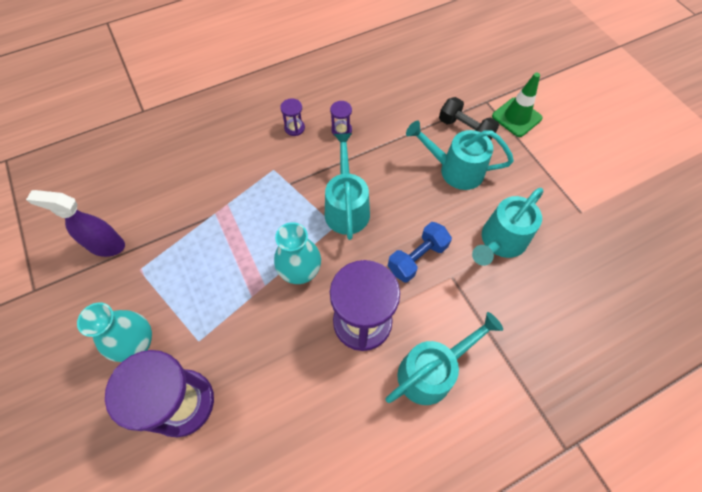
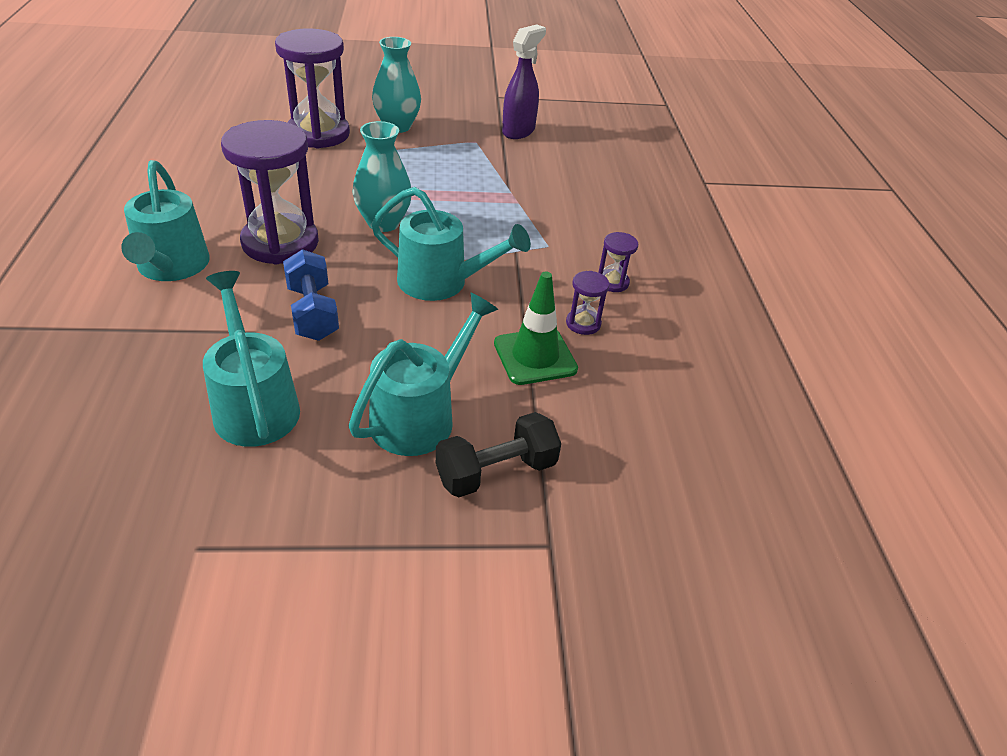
camera: 110 degrees right, 20 degrees down
green traffic cone [492,73,543,137] -> green traffic cone moved to [494,271,578,385]

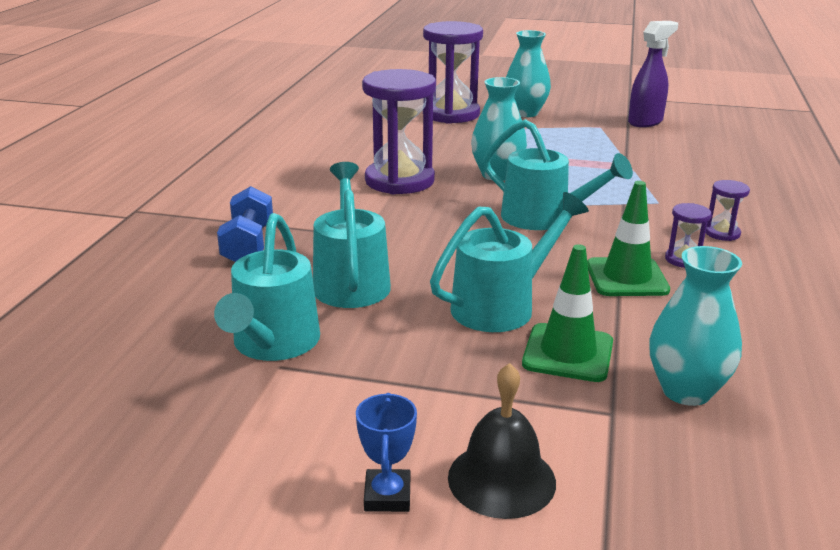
camera: 20 degrees right, 15 degrees down
turquoise watering can [121,160,210,281] -> turquoise watering can moved to [214,213,320,361]
blue dumbbell [283,249,339,341] -> blue dumbbell moved to [217,186,273,262]
black dumbbell [436,412,561,497] -> green traffic cone [522,244,613,382]
none -> blue trophy [356,393,417,512]
none -> black bell [448,363,556,519]
none -> turquoise vase [649,246,742,406]

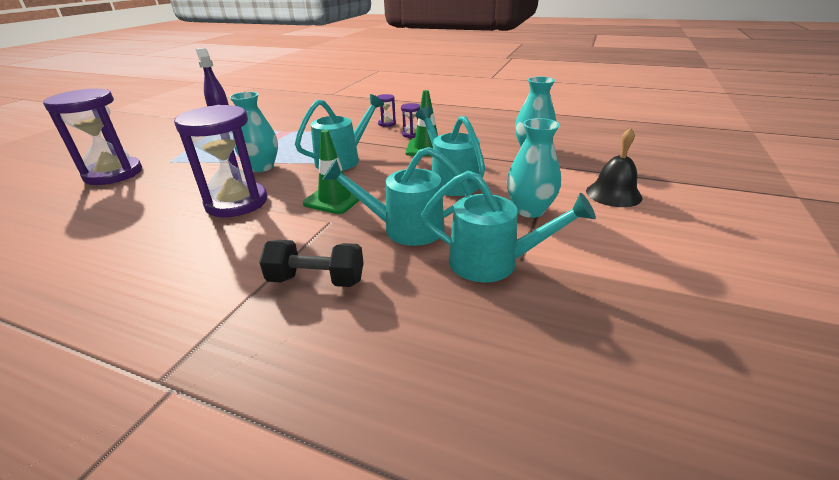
camera: 80 degrees left, 5 degrees up
blue dumbbell [217,186,273,262] -> black dumbbell [259,240,364,287]
blue trophy [356,393,417,512] -> none
turquoise vase [506,30,551,117] -> turquoise vase moved to [507,118,561,218]
green traffic cone [522,244,613,382] -> green traffic cone moved to [303,130,360,214]

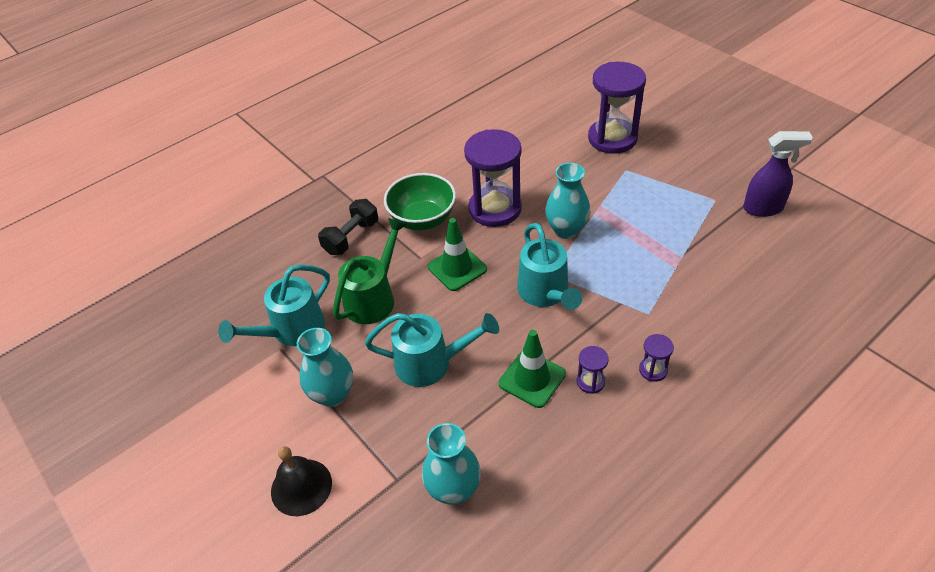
camera: 120 degrees right, 15 degrees up
turquoise watering can [322,147,472,246] -> green watering can [333,218,407,324]
none -> green bowl [384,173,456,230]

